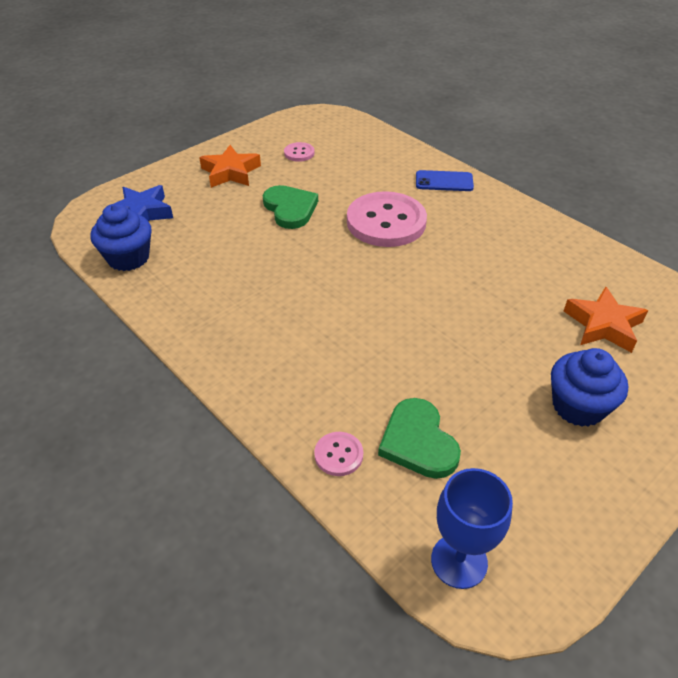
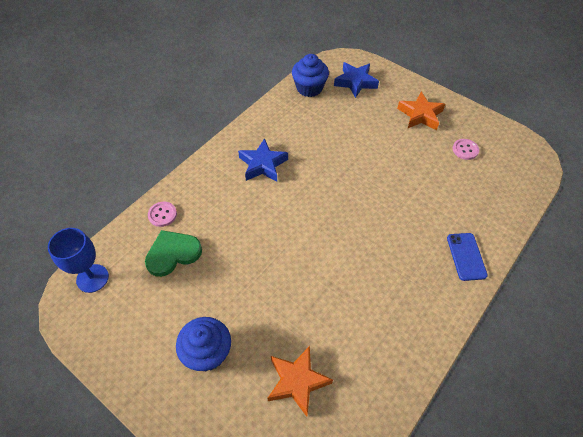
camera: 80 degrees right, 10 degrees up
green heart [263,185,318,229] -> none
pink button [347,191,427,247] -> none
none -> blue star [238,138,288,182]

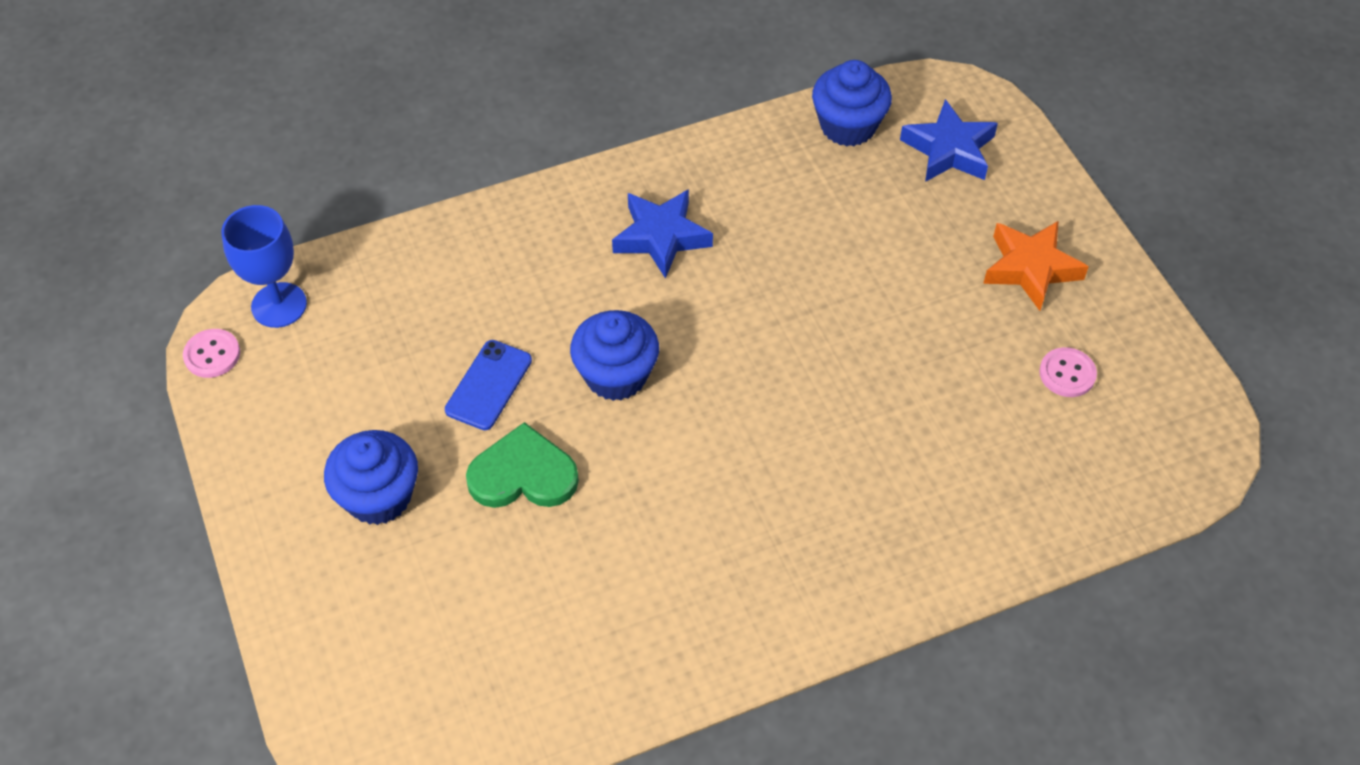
camera: 30 degrees right, 0 degrees up
green heart [145,230,202,277] -> green heart moved to [466,422,579,508]
pink button [148,202,177,227] -> pink button moved to [183,329,240,378]
orange star [268,346,333,417] -> none
blue phone [447,233,488,281] -> blue phone moved to [445,340,532,430]
none -> blue cupcake [570,310,659,401]

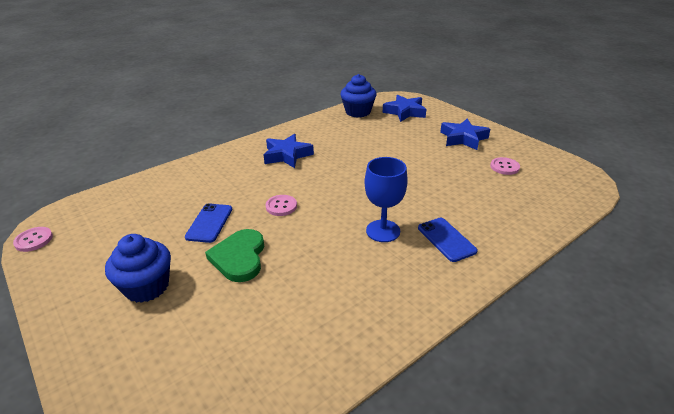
camera: 15 degrees left, 20 degrees down
blue goblet [221,205,307,328] -> blue goblet moved to [365,157,408,242]
green heart [466,422,579,508] -> green heart turned 75 degrees counterclockwise [205,229,264,282]
blue cupcake [570,310,659,401] -> pink button [266,195,297,216]
orange star [983,221,1089,311] -> blue star [440,119,490,150]
none -> blue phone [418,218,478,262]

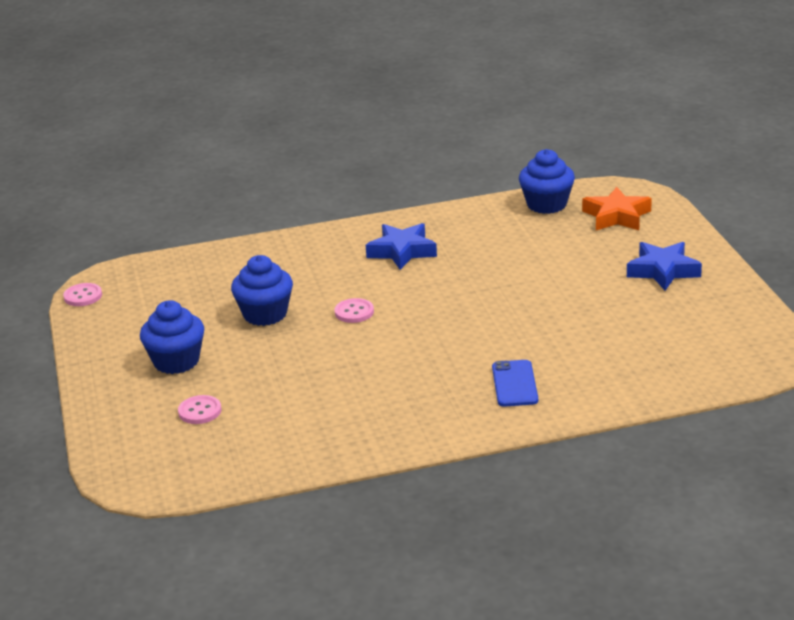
camera: 25 degrees right, 5 degrees down
blue phone [185,203,232,243] -> blue cupcake [231,255,293,326]
green heart [205,229,264,282] -> none
blue goblet [365,157,408,242] -> none
blue star [383,95,426,122] -> orange star [582,187,652,230]
pink button [490,157,520,175] -> pink button moved to [178,395,221,424]

